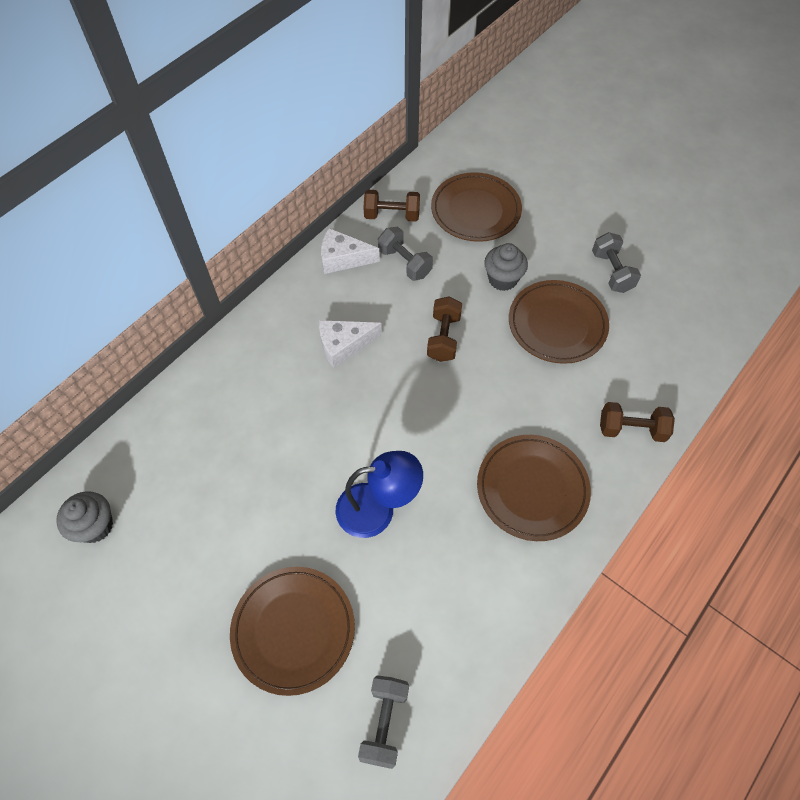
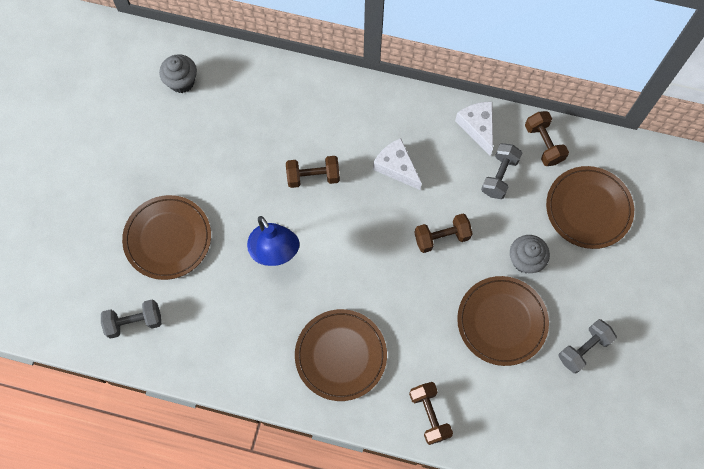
camera: 65 degrees right, 10 degrees up
none -> brown dumbbell [286,156,340,188]

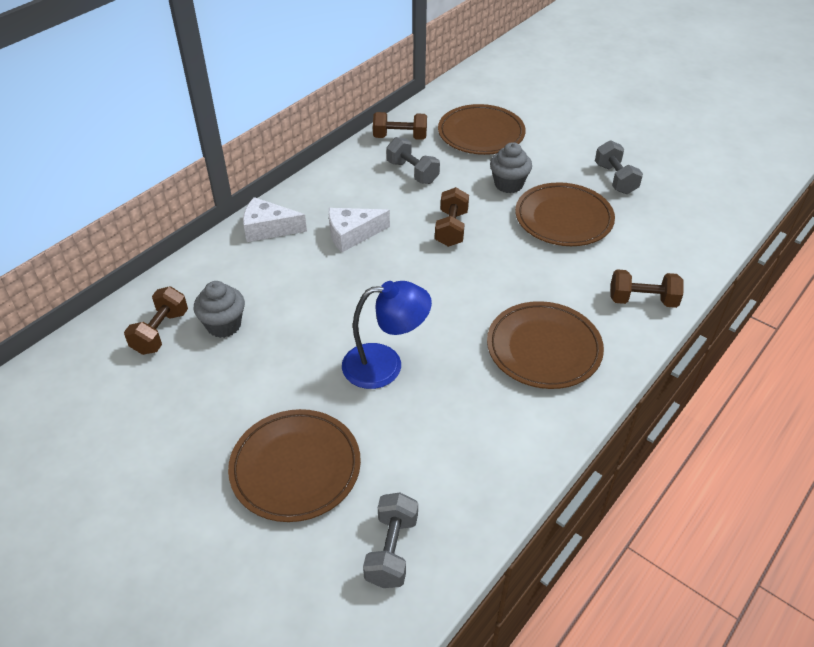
camera: 65 degrees left, 25 degrees down
grey cupcake [159,54,197,93] -> grey cupcake moved to [194,281,245,338]
brown dumbbell [286,156,340,188] -> brown dumbbell moved to [124,286,188,355]
white cheese [455,102,493,156] -> white cheese moved to [243,197,307,242]

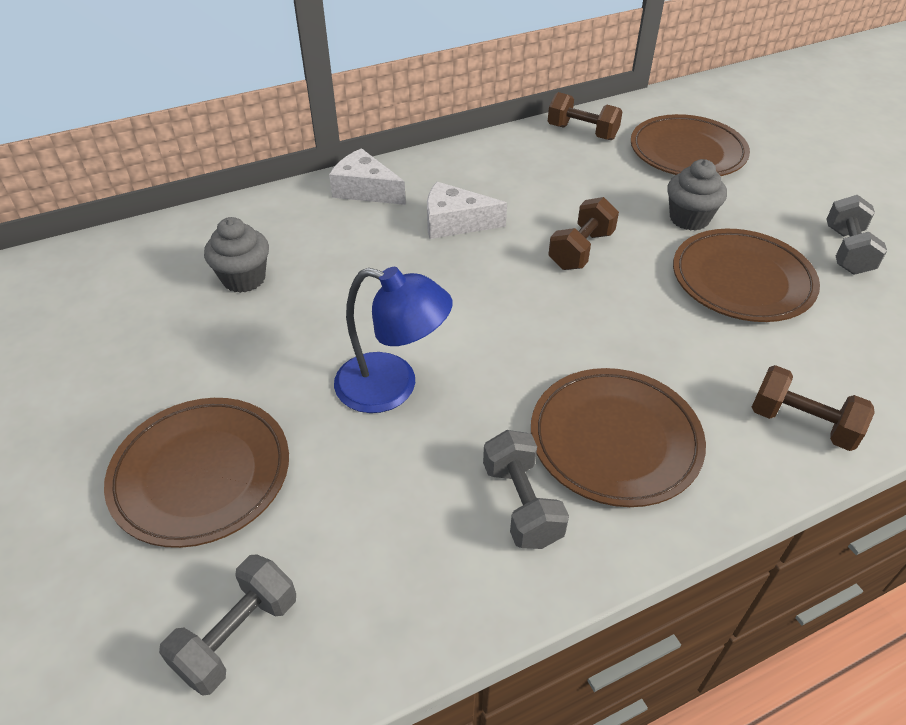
camera: 25 degrees right, 0 degrees up
brown dumbbell [124,286,188,355] -> none
grey dumbbell [386,137,440,184] -> grey dumbbell moved to [483,430,569,549]

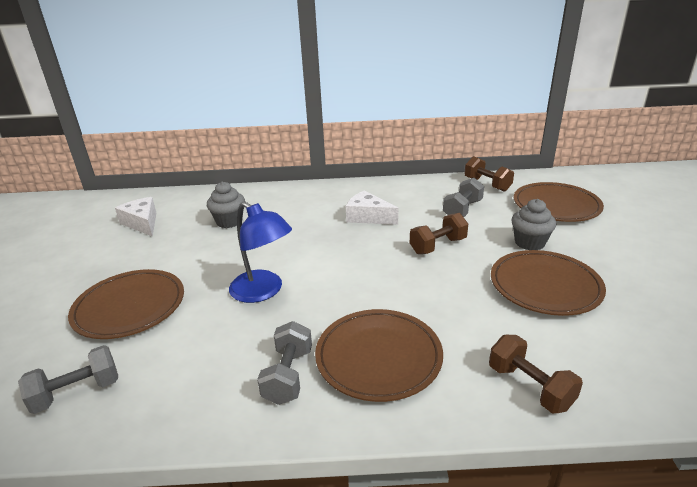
camera: 25 degrees right, 15 degrees down
white cheese [329,148,406,205] -> white cheese moved to [115,197,156,237]
grey dumbbell [826,195,887,275] -> grey dumbbell moved to [443,178,484,217]

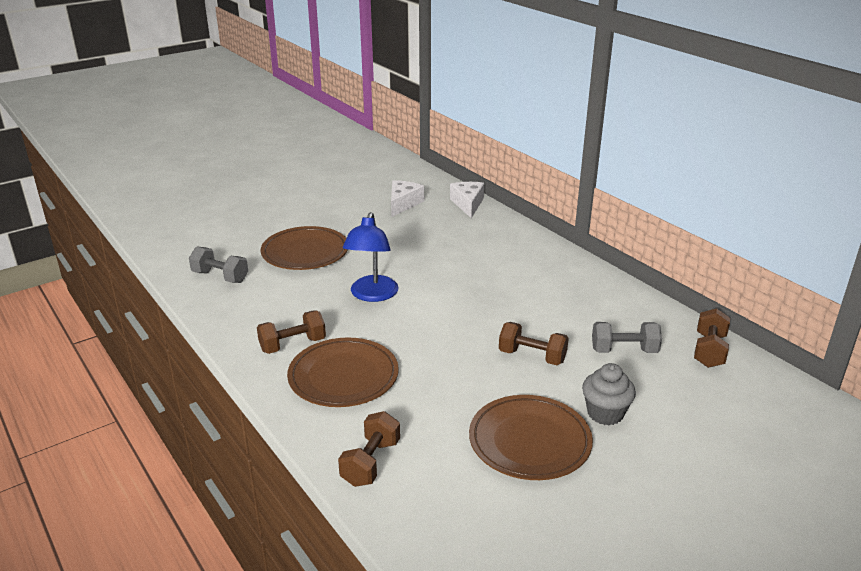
camera: 55 degrees right, 0 degrees up
grey cupcake [207,181,245,228] -> none
grey dumbbell [257,321,312,405] -> brown dumbbell [257,310,326,354]
white cheese [346,191,399,225] -> white cheese moved to [450,182,484,218]
brown plate [514,182,604,222] -> none

